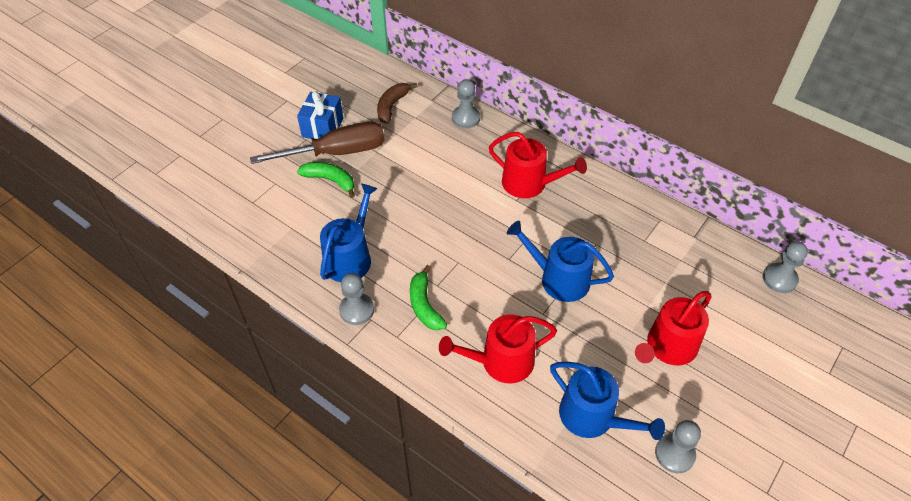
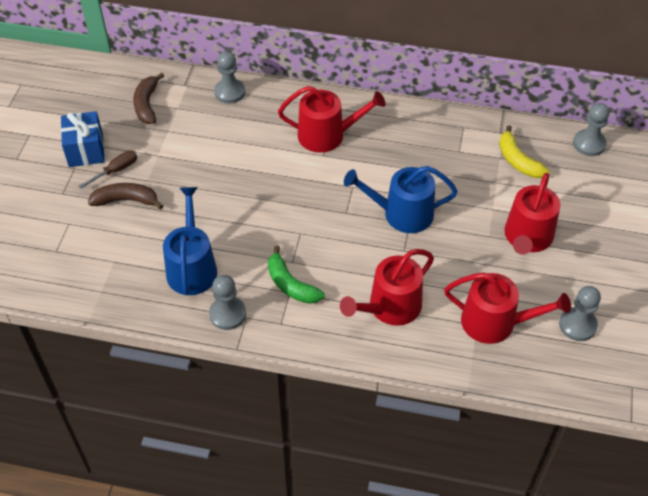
camera: 25 degrees left, 0 degrees up
brown screwdriver [250,122,385,164] -> brown screwdriver [79,150,137,189], size x0.45
green banana [297,162,355,198] -> brown banana [88,183,163,210]
blue watering can [550,362,665,440] -> red watering can [444,273,571,344]
none -> yellow banana [499,125,550,178]

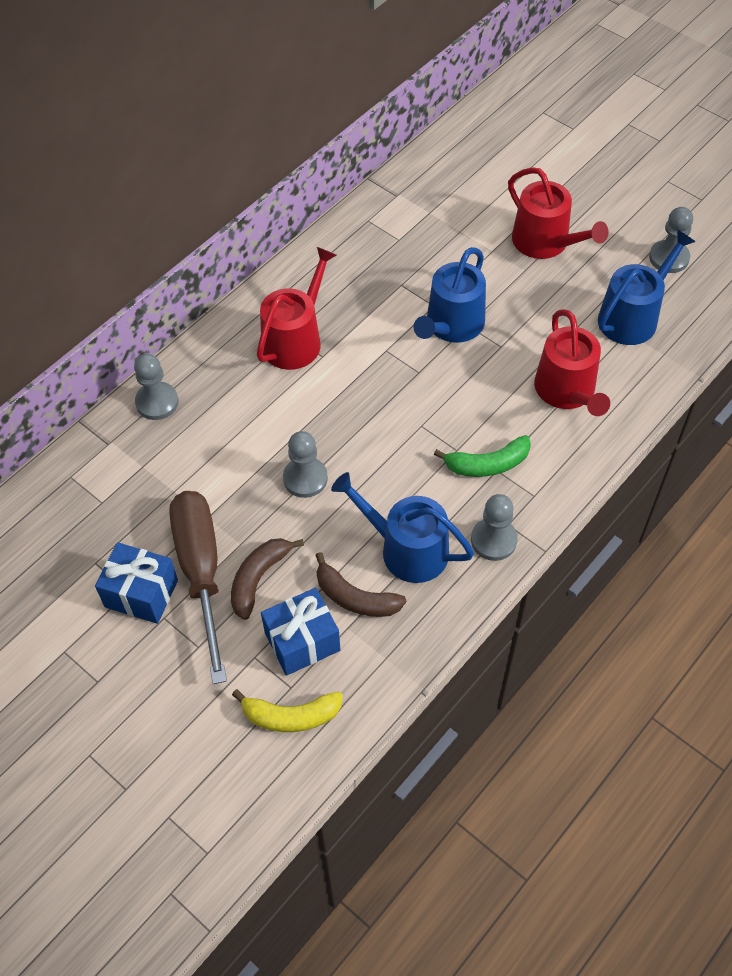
camera: 60 degrees left, 5 degrees up
brown screwdriver [79,150,137,189] -> brown screwdriver [169,491,227,684], size x2.22
brown banana [133,73,164,124] -> brown banana moved to [315,552,406,617]
red watering can [444,273,571,344] -> blue watering can [598,230,696,345]
yellow banana [499,125,550,178] -> yellow banana moved to [232,689,343,732]
grey pawn [573,103,609,156] -> grey pawn moved to [283,431,328,498]
none -> blue gift [261,588,340,676]

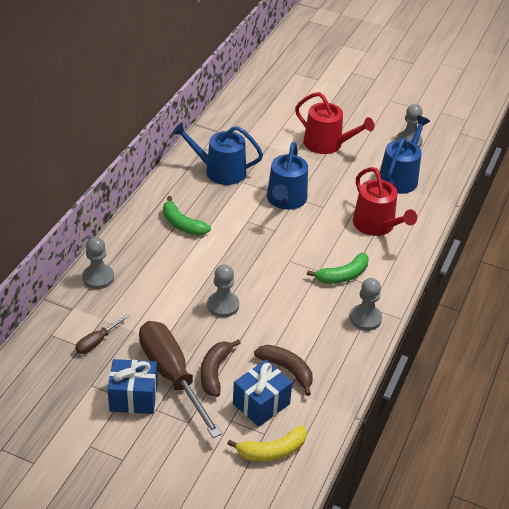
camera: 20 degrees left, 15 degrees down
red watering can [257,247,336,370] -> green banana [163,196,211,236]
brown banana [315,552,406,617] -> brown banana turned 150 degrees counterclockwise [254,345,313,396]
blue watering can [331,472,474,583] -> blue watering can moved to [172,122,263,185]
none -> brown screwdriver [75,314,130,354]

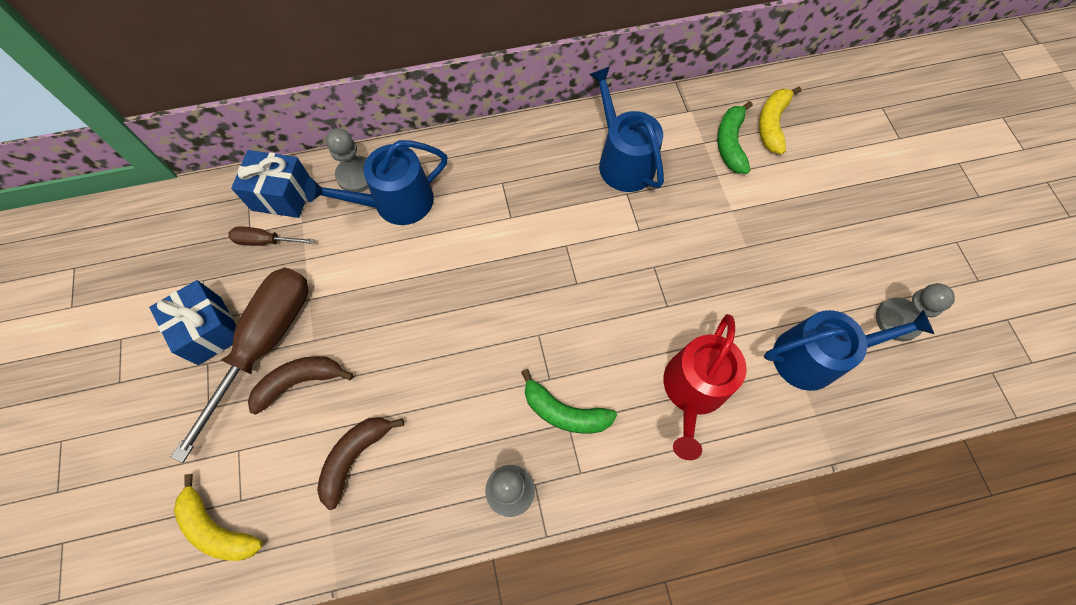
camera: 55 degrees right, 25 degrees up
green banana [163,196,211,236] -> green banana moved to [717,101,753,174]
grey pawn [207,265,239,317] -> none
blue gift [233,360,292,427] -> blue gift moved to [231,150,311,218]
brown banana [254,345,313,396] -> brown banana turned 150 degrees counterclockwise [317,417,404,510]
blue watering can [267,142,308,210] -> blue watering can moved to [305,140,447,225]
red watering can [295,92,374,154] -> none
none -> yellow banana [759,86,801,154]

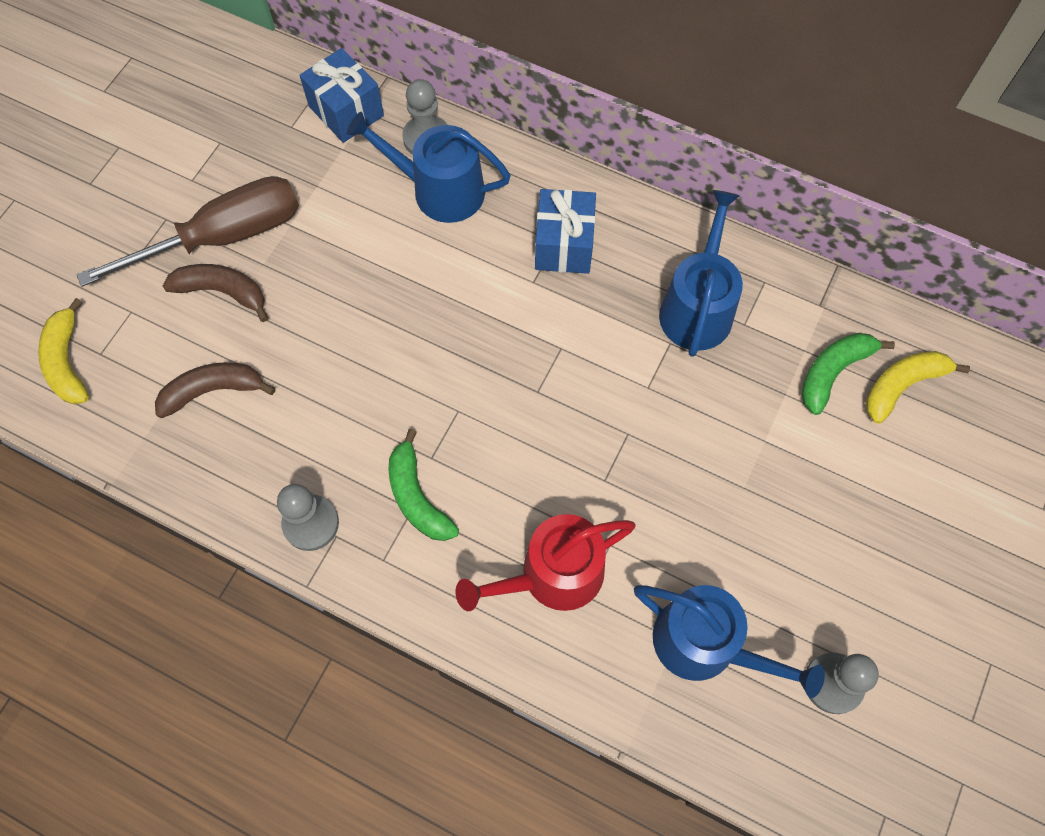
camera: 40 degrees right, 0 degrees up
blue gift [149,280,236,365] -> blue gift moved to [535,189,596,274]
brown screwdriver [229,226,315,246] -> none

